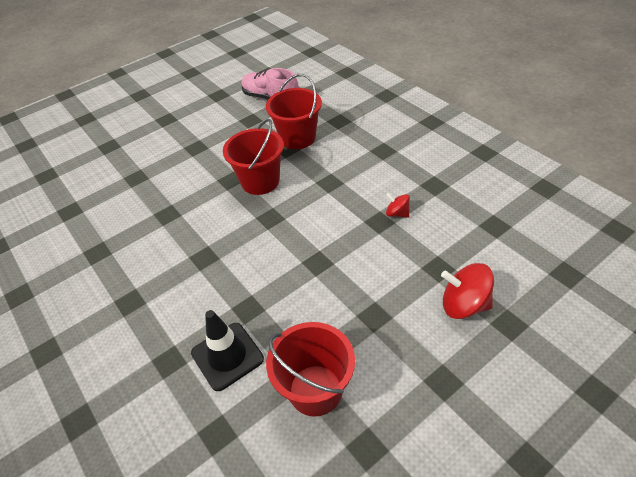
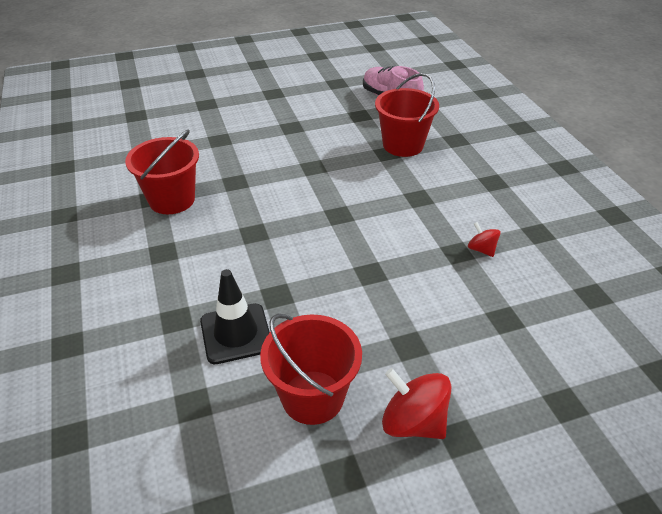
camera: 15 degrees right, 5 degrees down
red bucket [223,119,284,195] -> red bucket moved to [125,130,199,214]
red spinning top [441,263,494,319] -> red spinning top moved to [382,368,451,439]

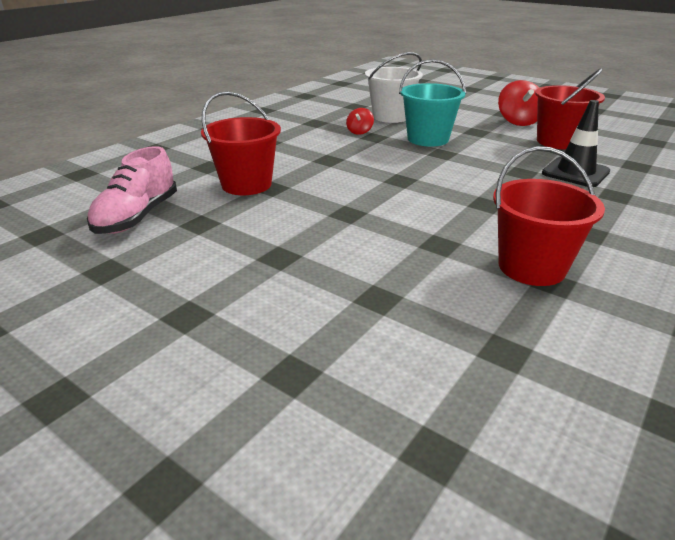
camera: 125 degrees left, 10 degrees down
none -> white bucket [365,52,423,123]
none -> turquoise bucket [399,59,466,147]

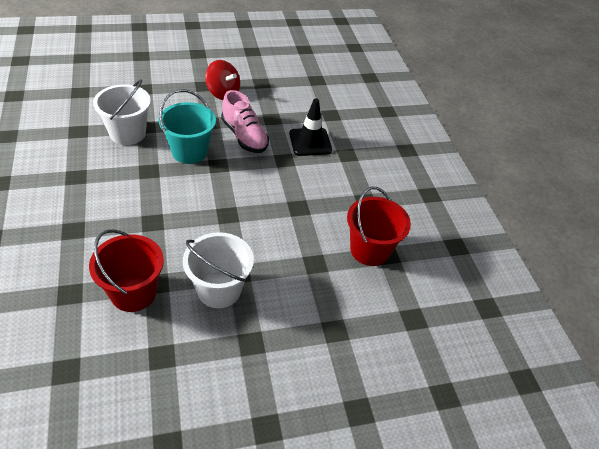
camera: 55 degrees left, 15 degrees up
pink shoe [87,146,177,234] -> pink shoe moved to [221,90,269,153]
red spinning top [346,108,374,135] -> none
red bucket [535,68,605,149] -> none
none -> white bucket [183,232,254,308]

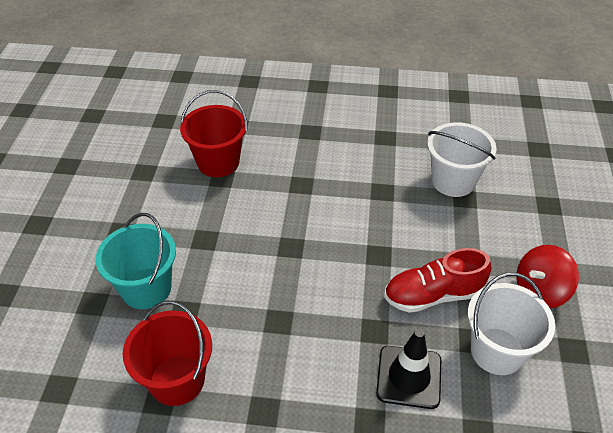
camera: 115 degrees right, 0 degrees up
turquoise bucket [159,89,216,164] -> turquoise bucket moved to [96,213,176,309]
white bucket [183,232,254,308] -> white bucket moved to [468,272,555,375]
pink shoe [221,90,269,153] -> red shoe [384,248,491,313]

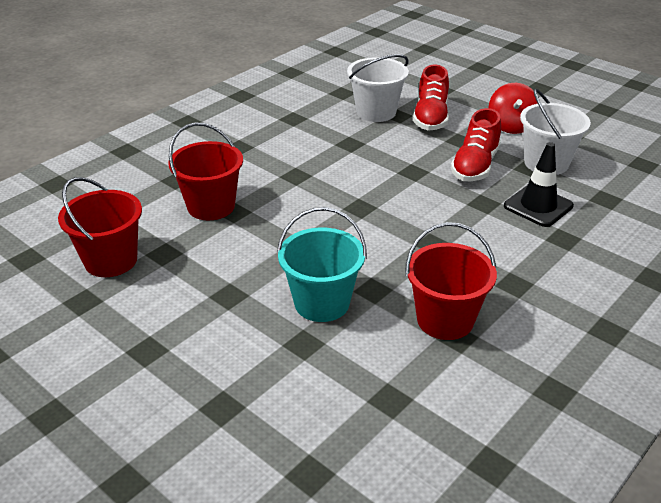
camera: 55 degrees left, 10 degrees down
none -> red bucket [58,177,142,277]
none -> red shoe [413,64,449,131]

